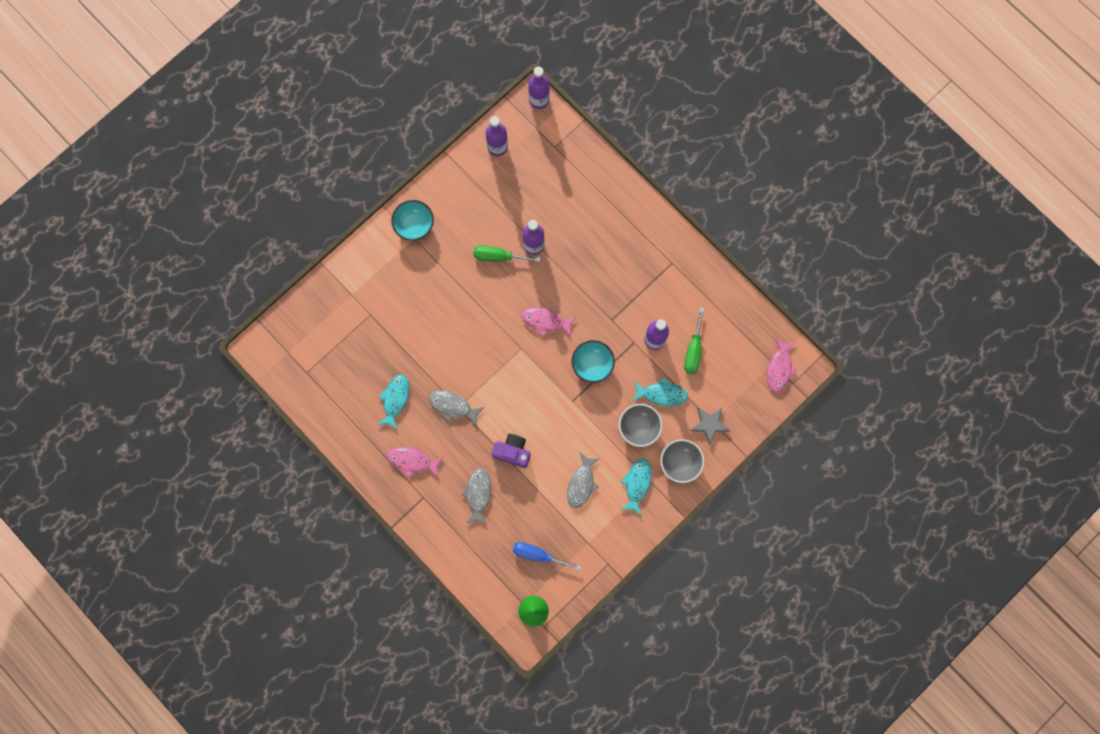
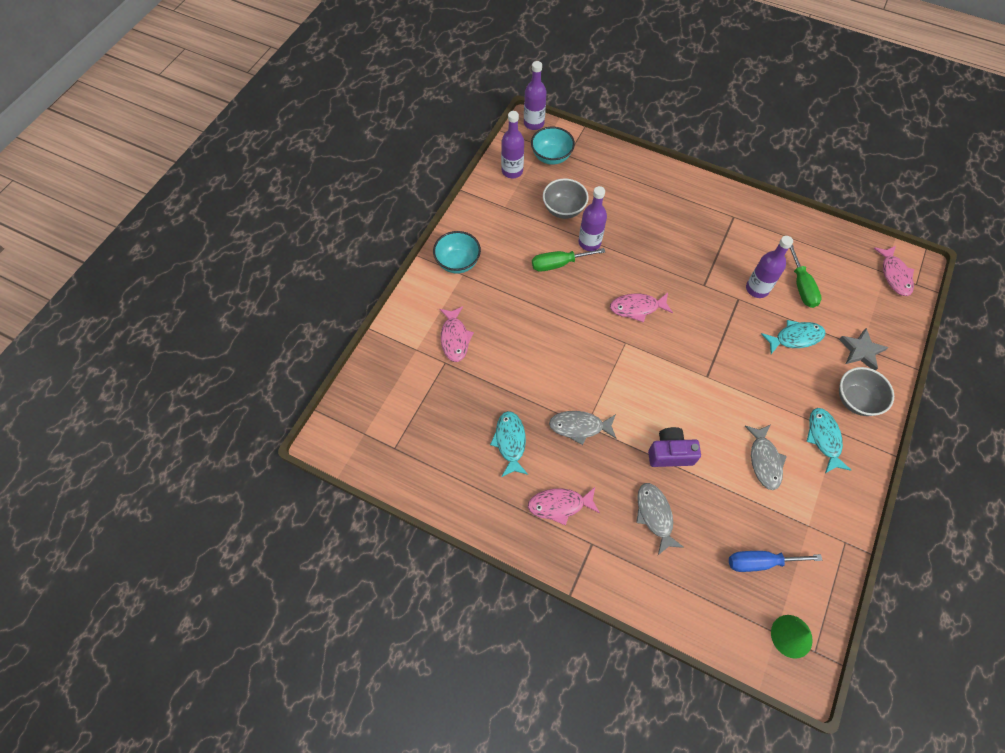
camera: 20 degrees left, 15 degrees down
turquoise bowl [572,340,615,383] -> turquoise bowl moved to [531,127,575,165]
grey bowl [619,404,662,447] -> grey bowl moved to [543,178,589,219]
none -> pink fish [439,306,474,362]

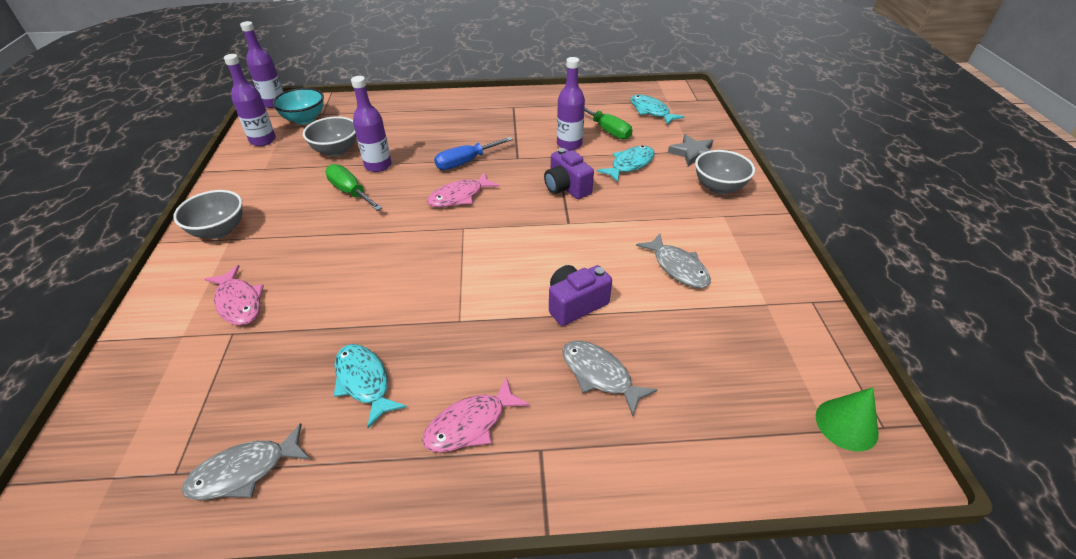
camera: 30 degrees left, 20 degrees down
turquoise bowl [433,231,481,274] -> grey bowl [173,190,243,239]
green screwdriver [532,248,605,272] -> green screwdriver turned 90 degrees clockwise [325,164,382,211]
grey fish [549,411,617,445] -> grey fish moved to [182,423,310,500]
blue screwdriver [729,551,822,572] -> blue screwdriver moved to [434,137,513,170]
turquoise fish [806,408,851,473] -> turquoise fish moved to [630,95,685,125]
pink fish [873,246,914,296] -> none
none -> purple camera [544,148,594,199]

